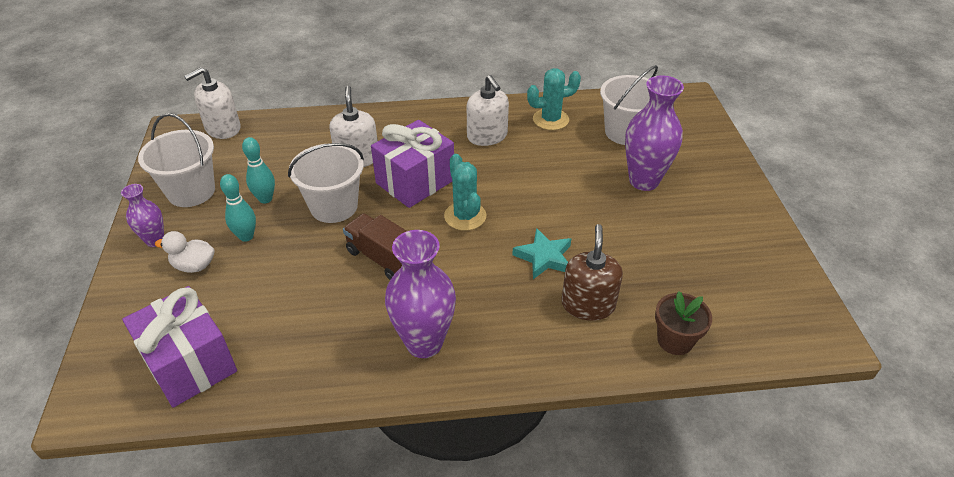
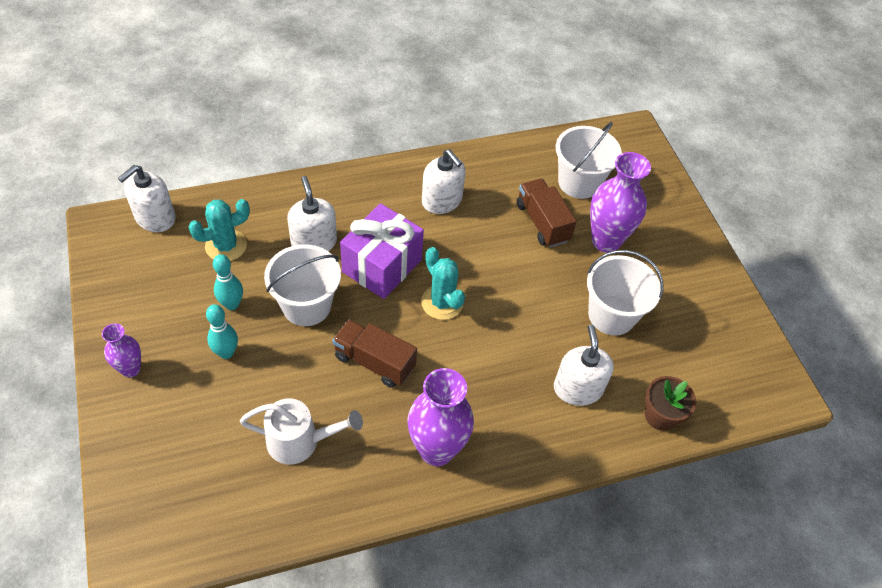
camera: 15 degrees left, 10 degrees up
purple gift [122,286,237,408] -> none
white bucket [138,113,215,207] -> white bucket moved to [587,250,664,336]
white duck [155,231,214,273] -> none
turquoise star [512,228,571,279] -> none
turquoise cactus [527,68,581,130] -> turquoise cactus moved to [188,199,250,261]
brown soap dispenser [561,224,623,321] -> white soap dispenser [554,324,614,406]
none -> white watering can [240,398,363,465]
none -> brown truck [517,179,577,247]

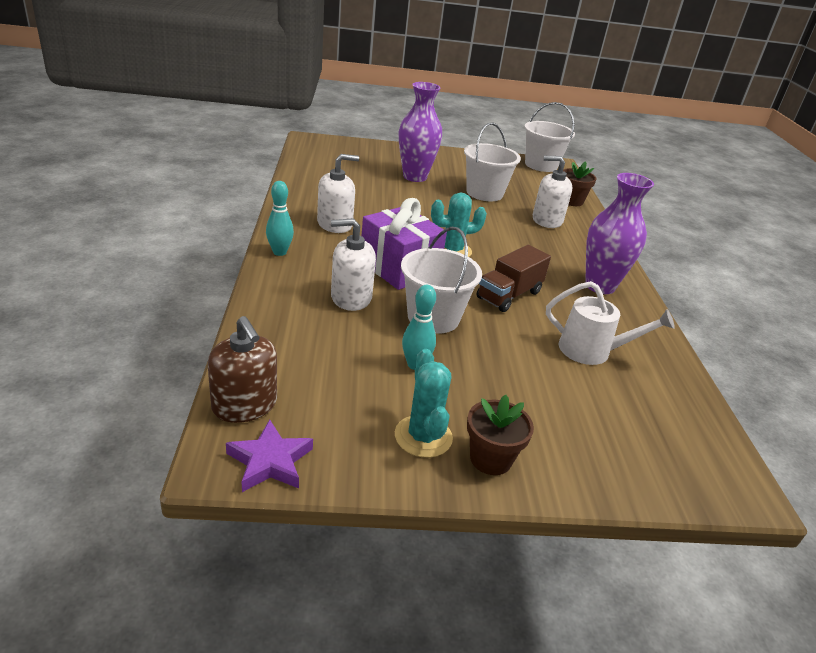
camera: 75 degrees left, 20 degrees down
purple vase [102,323,141,378] -> brown flower pot [467,395,534,475]
white soap dispenser [118,165,176,232] -> brown soap dispenser [208,316,277,423]
turquoise cactus [188,199,250,261] -> turquoise cactus moved to [395,349,453,458]
turquoise bowling pin [206,304,238,359] -> turquoise bowling pin moved to [266,181,294,256]
white watering can [240,398,363,465] -> white watering can turned 90 degrees clockwise [546,281,675,365]
brown truck [517,179,577,247] -> none
white bucket [556,122,622,199] -> white bucket moved to [525,102,575,172]
none -> purple star [226,420,313,492]

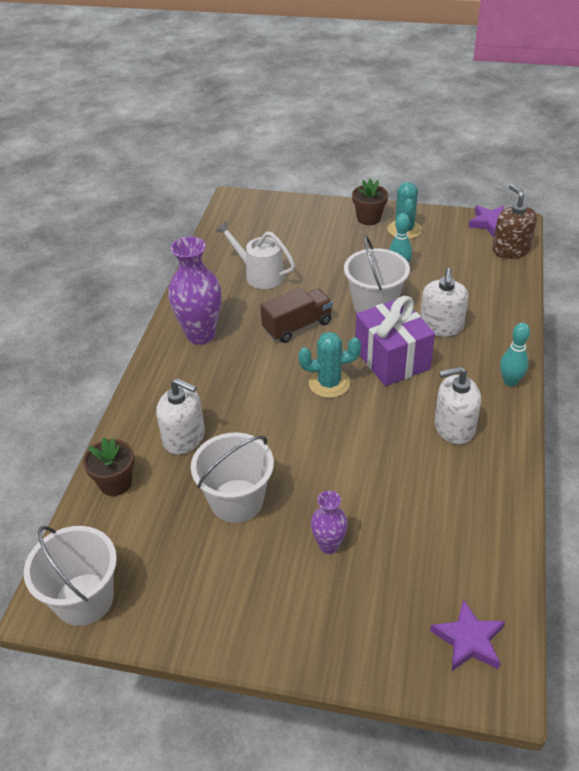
camera: 160 degrees left, 10 degrees up
white soap dispenser [331,218,376,311] -> white soap dispenser turned 90 degrees clockwise [420,268,469,337]
purple vase [399,82,442,182] -> purple vase [311,491,348,554], size x0.55
none -> purple star [430,599,505,671]

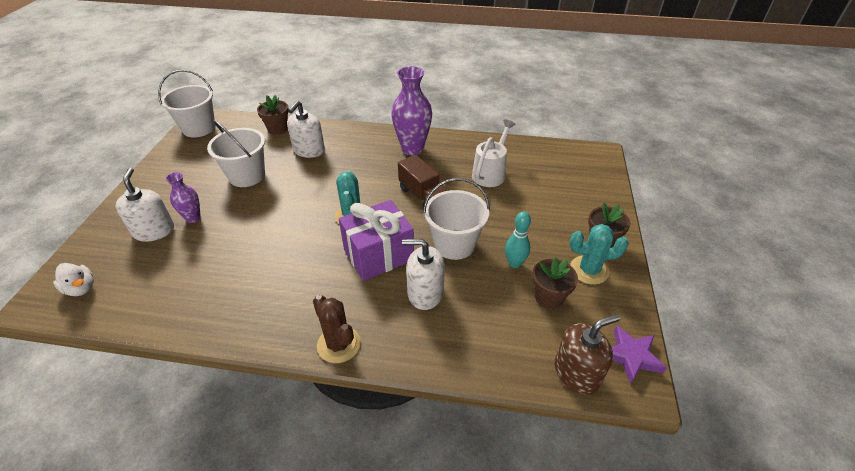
camera: 85 degrees right, 0 degrees up
purple star [430,599,505,671] -> white duck [53,263,94,296]
white soap dispenser [434,366,481,444] -> white soap dispenser moved to [115,168,174,242]
turquoise bowling pin [500,323,530,386] -> brown cactus [313,295,361,363]
none -> brown flower pot [532,257,578,309]

